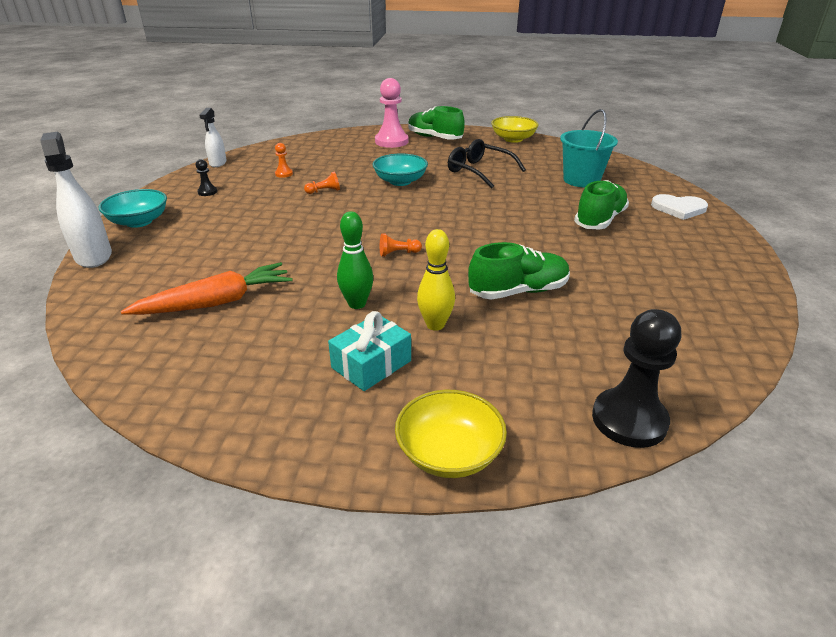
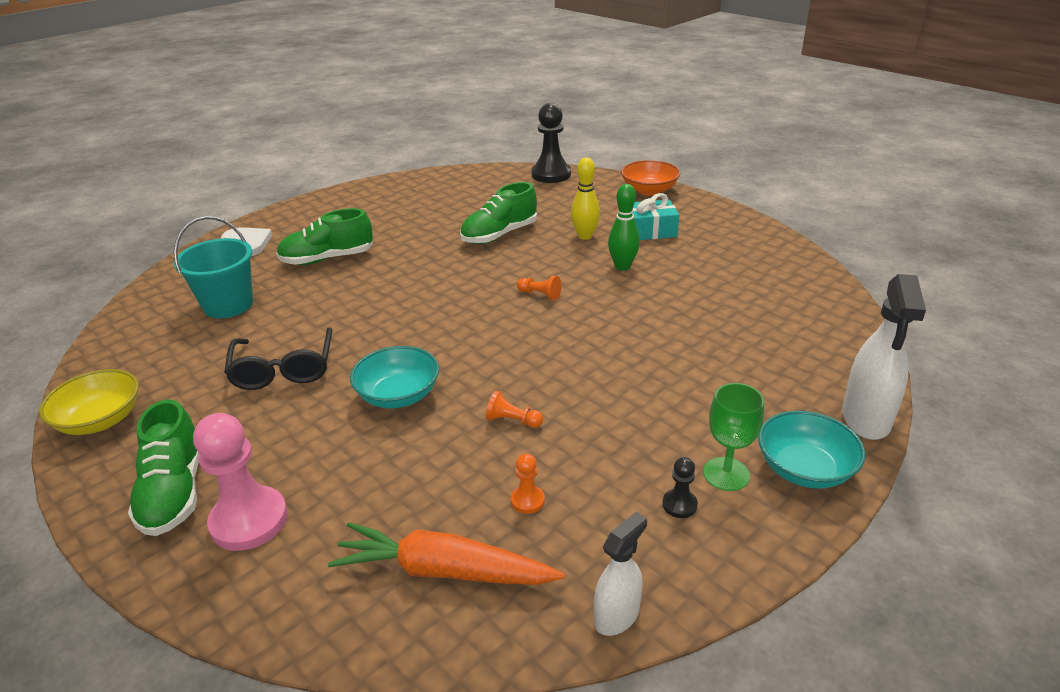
camera: 140 degrees left, 0 degrees up
orange carrot [121,262,292,315] -> orange carrot moved to [328,522,565,585]
yellow bowl [395,390,507,478] -> orange bowl [621,160,680,196]
green shoe [468,242,570,300] -> green shoe turned 60 degrees counterclockwise [460,182,537,244]
none -> green goblet [703,383,764,491]

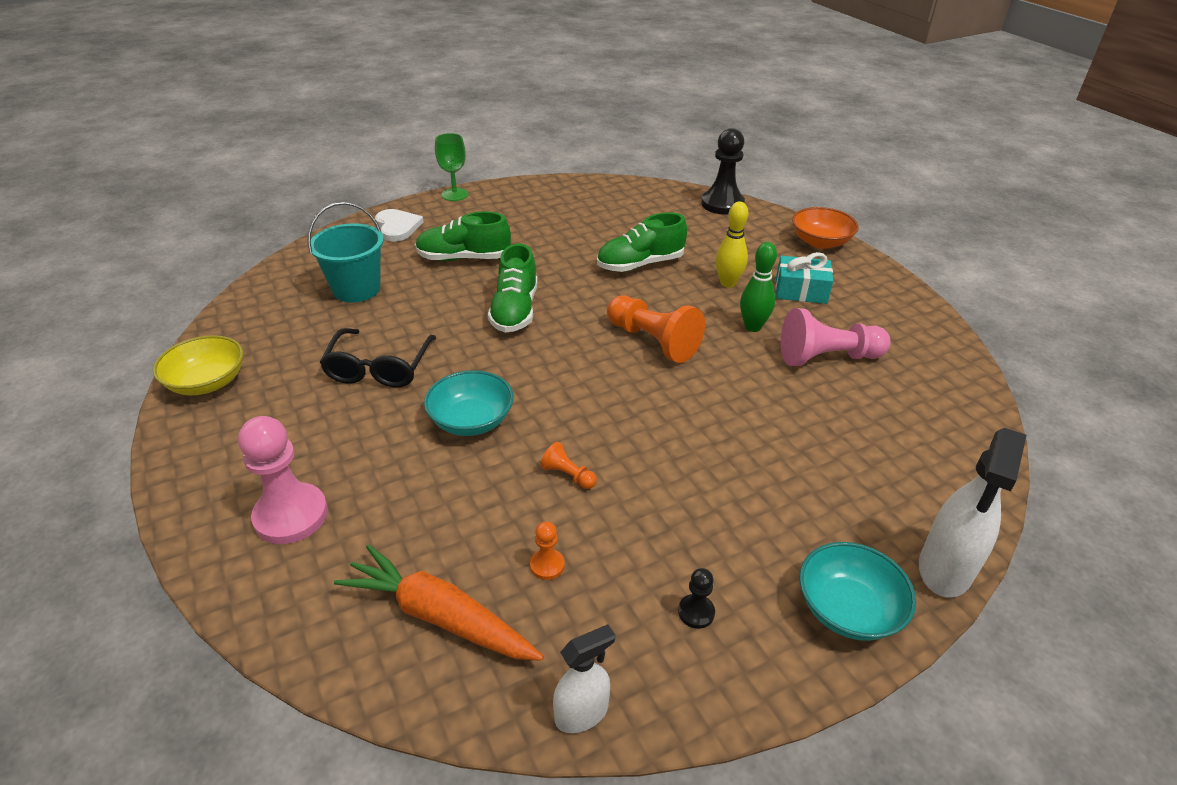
camera: 15 degrees right, 5 degrees up
green shoe [128,400,199,536] -> green shoe moved to [488,244,538,333]
orange pawn [517,276,561,300] -> orange pawn [607,296,705,363], size x2.17
green goblet [703,383,764,491] -> green goblet moved to [435,133,469,201]
none -> pink pawn [781,308,890,366]

